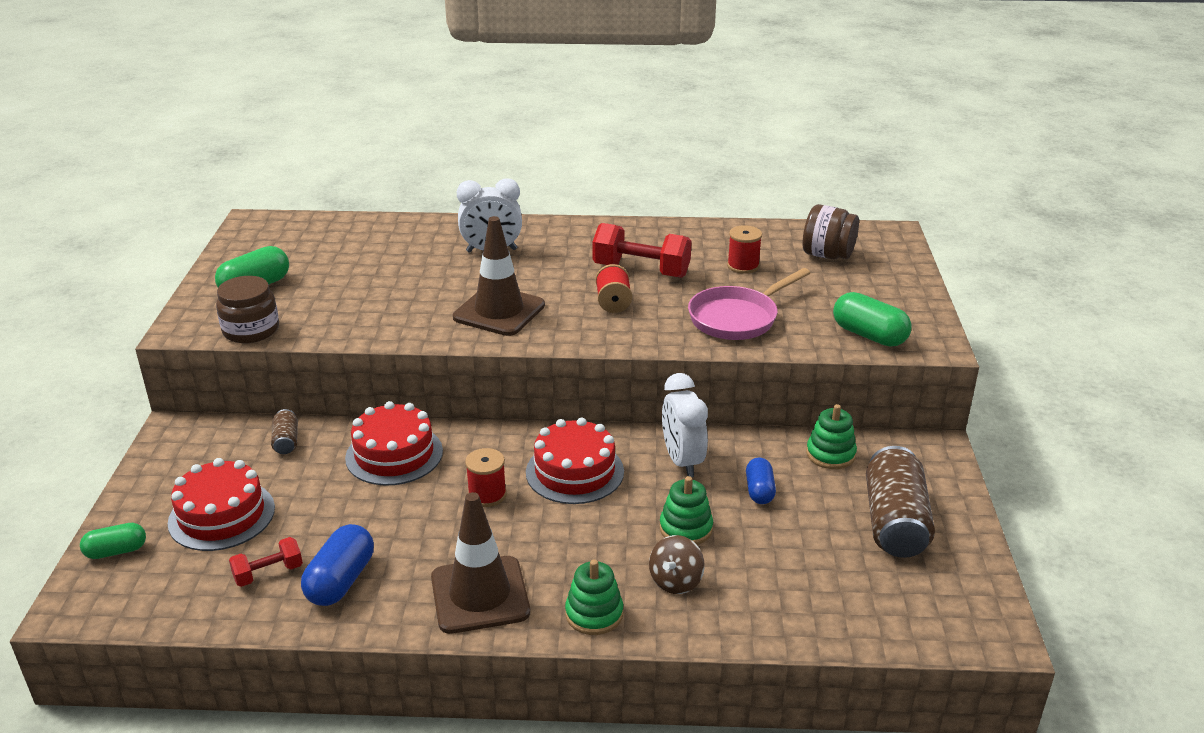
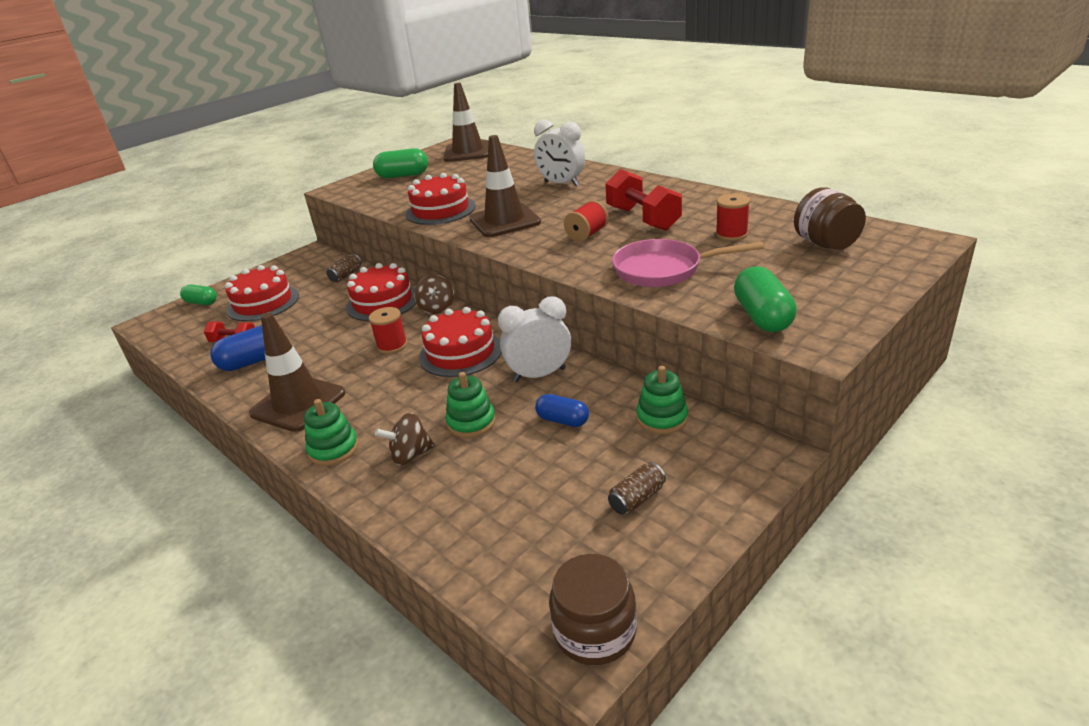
camera: 45 degrees right, 0 degrees up
brown jar [216,276,279,343] -> brown jar moved to [549,554,637,665]
white clock [662,373,708,477] -> white clock turned 45 degrees clockwise [498,296,571,382]
blue capsule [746,458,776,504] -> blue capsule turned 75 degrees clockwise [535,394,589,427]
brown can [866,446,935,558] -> brown can [608,462,666,515], size x0.47
none -> red cake [406,173,476,225]
none -> brown spinning top [414,275,454,314]
none -> brown traffic cone [443,83,489,162]

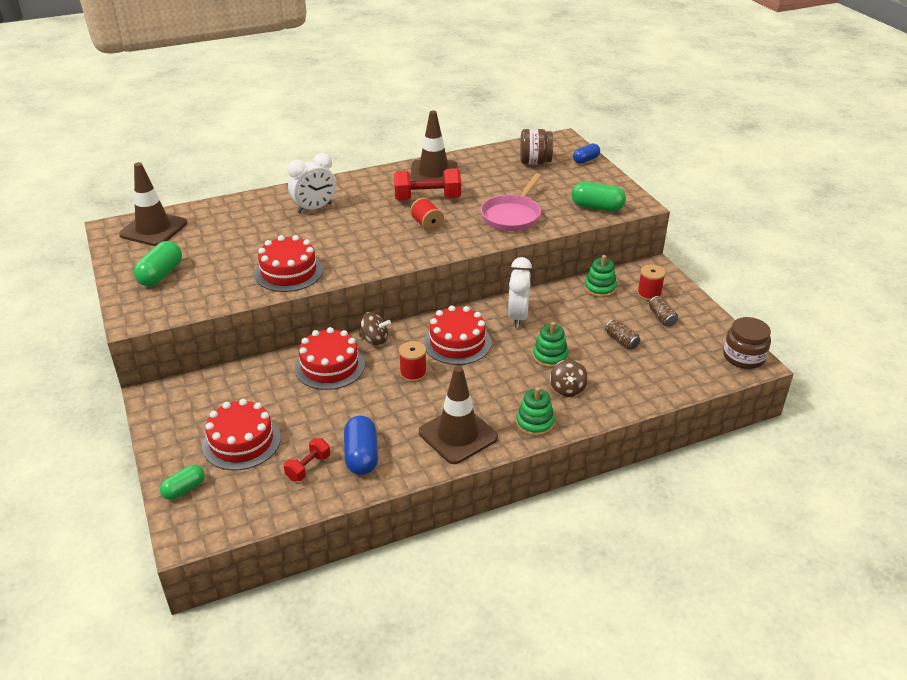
camera: 70 degrees left, 5 degrees up
brown can [326,254,362,282] -> brown can moved to [605,319,640,349]
brown traffic cone [469,135,541,237] -> brown traffic cone moved to [410,111,457,181]
blue capsule [535,394,589,427] -> blue capsule moved to [573,143,600,164]
red spool [716,194,750,241] -> red spool moved to [637,264,666,301]

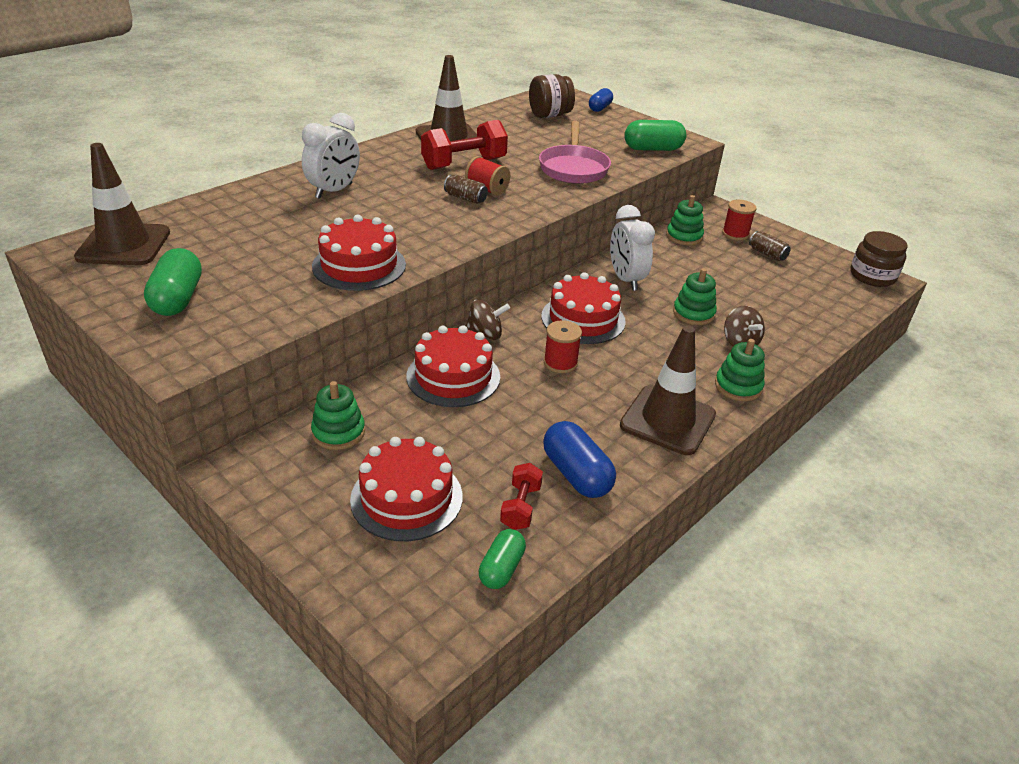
camera: 25 degrees left, 0 degrees up
green capsule [160,465,205,500] -> green capsule moved to [479,529,526,589]
brown can [605,319,640,349] -> brown can moved to [444,175,488,204]
none -> green stacking toy [311,381,365,450]

